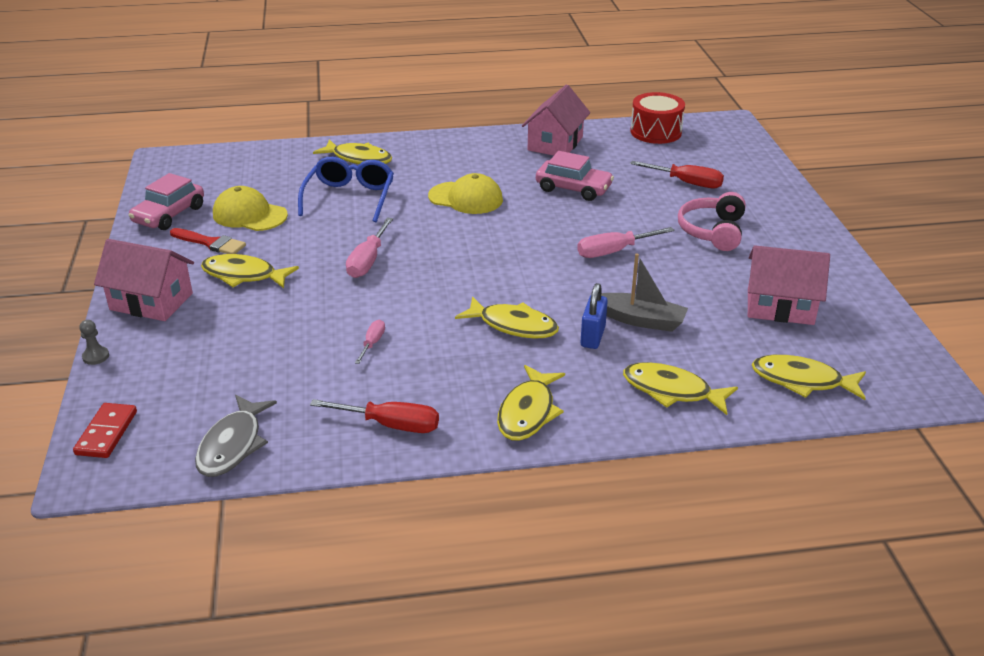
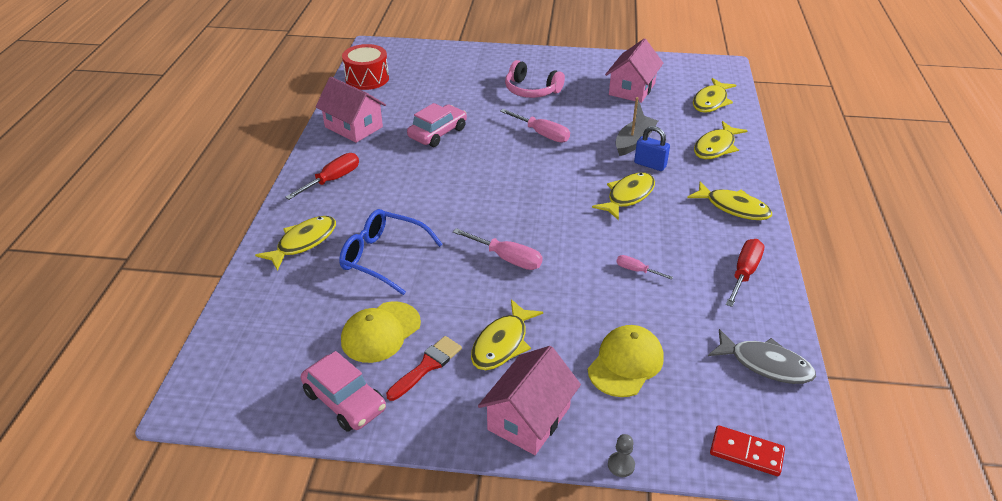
camera: 75 degrees left, 5 degrees up
yellow cap [428,173,503,214] -> yellow cap moved to [588,325,664,397]
pink screwdriver [577,227,675,258] -> pink screwdriver turned 45 degrees counterclockwise [500,109,570,143]
red screwdriver [630,161,724,188] -> red screwdriver moved to [285,153,359,200]

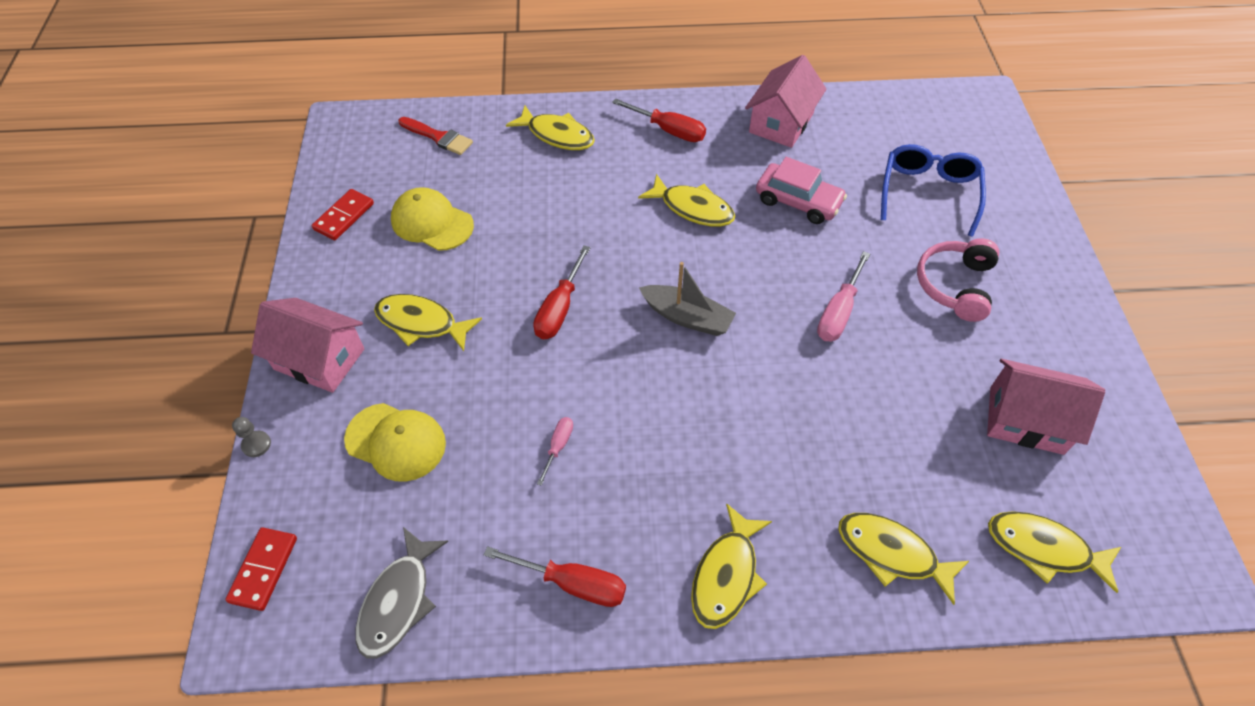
camera: 80 degrees right, 15 degrees up
pink car [301,351,386,432] -> red domino [312,189,374,240]
blue glasses [339,209,443,295] -> blue glasses moved to [881,144,986,237]
red drum [342,44,389,90] -> none
red brush [386,336,462,401] -> red brush moved to [399,117,473,155]
pink screwdriver [453,228,543,270] -> red screwdriver [533,245,591,339]
yellow fish [592,172,655,220] -> yellow fish moved to [638,174,735,227]
grey boat [615,97,658,156] -> grey boat moved to [639,262,736,336]
blue padlock [634,126,670,171] -> none

